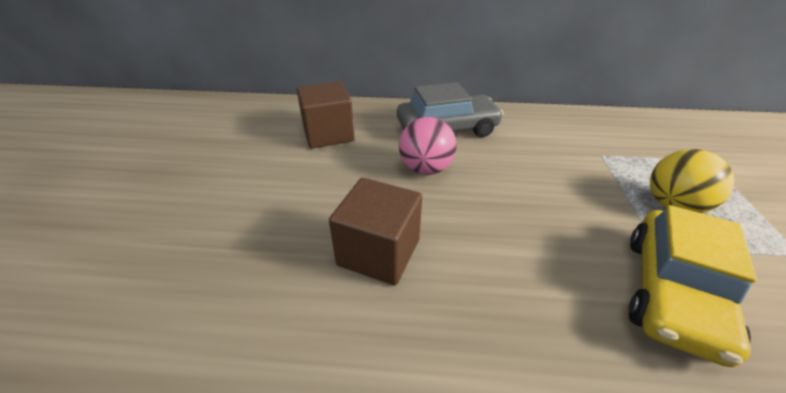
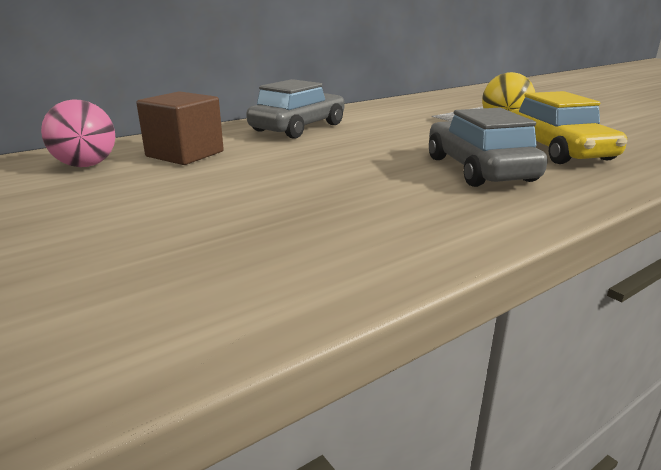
camera: 40 degrees left, 15 degrees down
brown cube [329,178,422,285] -> none
pink ball [399,117,457,175] -> pink ball moved to [41,100,115,167]
none -> grey car [429,108,548,187]

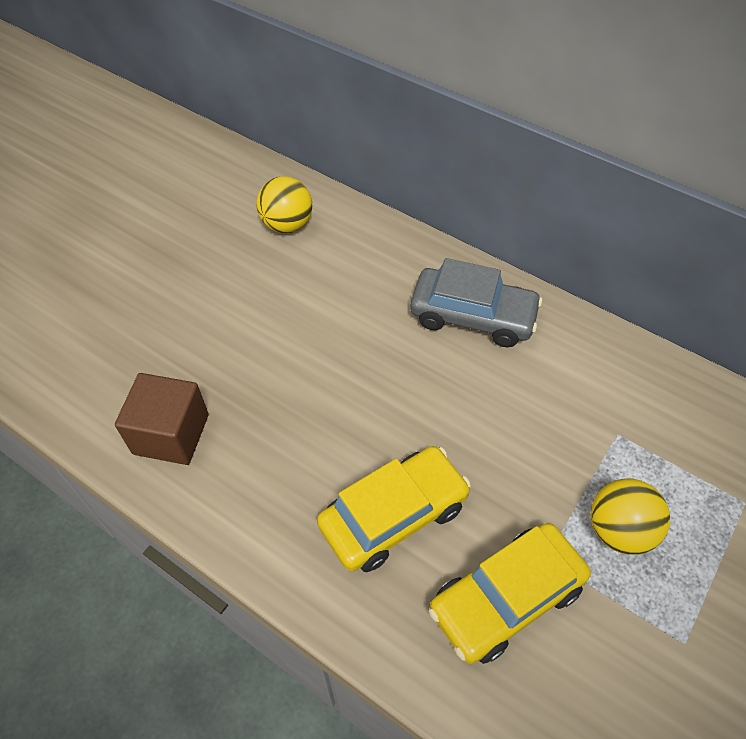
camera: 70 degrees right, 30 degrees up
pink ball [41,100,115,167] -> yellow ball [257,176,312,233]
brown cube [136,91,224,165] -> brown cube moved to [115,373,209,465]
grey car [429,108,548,187] -> yellow car [317,446,471,572]

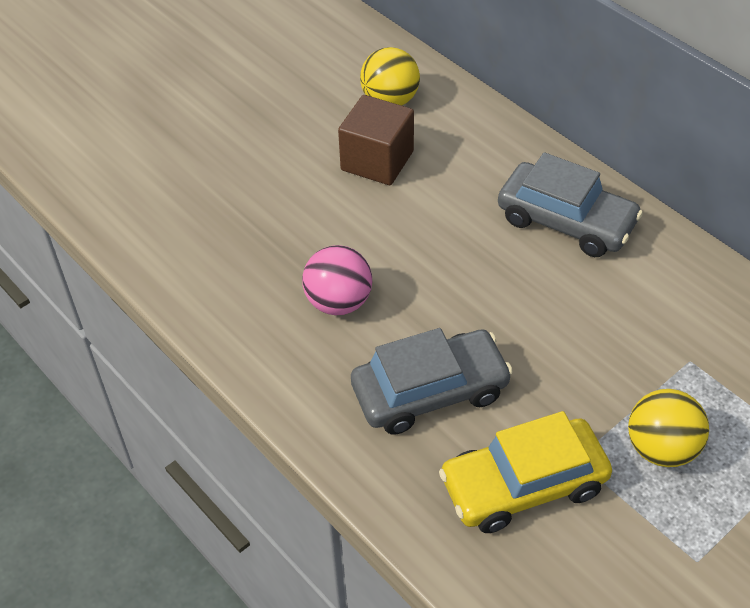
camera: 15 degrees right, 5 degrees down
brown cube [115,373,209,465] -> brown cube moved to [338,95,414,185]
yellow car [317,446,471,572] -> grey car [351,328,513,435]
none -> pink ball [302,245,372,315]

